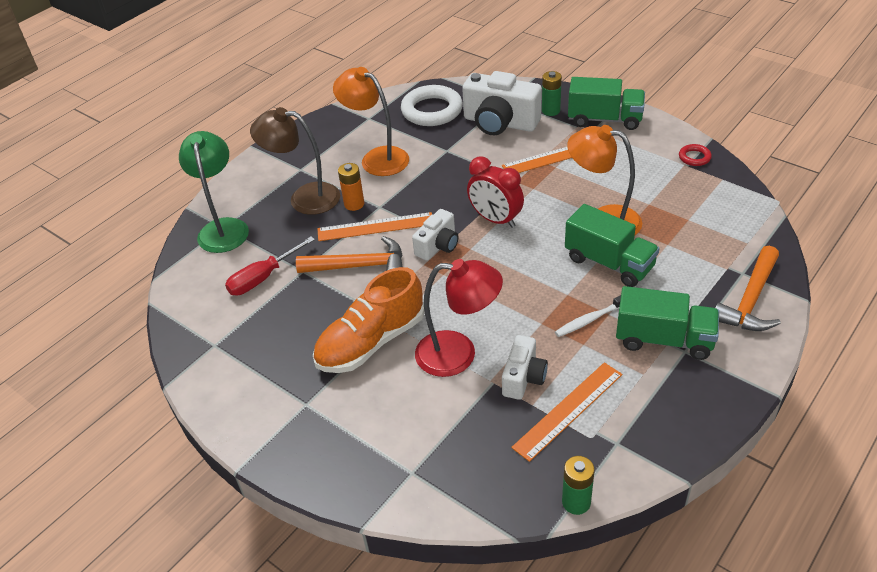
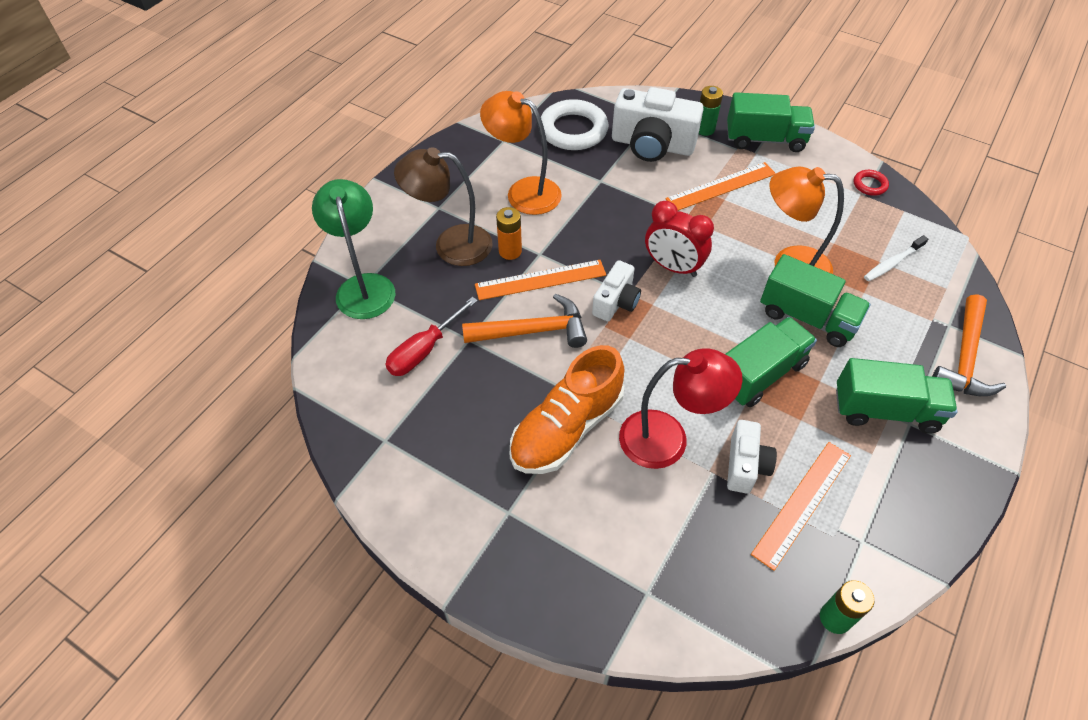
camera: 10 degrees left, 10 degrees up
white toothbrush [555,295,621,337] -> white toothbrush moved to [864,235,928,282]
none -> green truck [726,317,817,407]

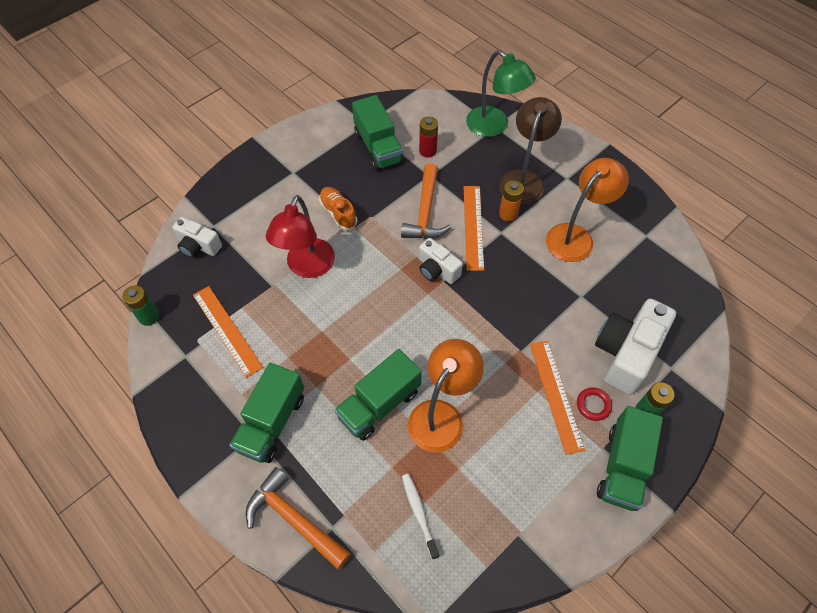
camera: 105 degrees right, 5 degrees up
green lamp [312,179,395,319] -> green lamp turned 45 degrees clockwise [466,50,536,137]
red screwdriver [385,297,478,376] -> red battery [419,117,438,157]
orange shoe [510,345,625,474] -> orange shoe [319,187,357,230], size x0.56
white ring [541,99,609,150] -> none
red clock [645,201,714,277] -> none
green truck [726,317,817,407] -> green truck moved to [352,95,404,171]
white camera [727,420,777,494] -> white camera moved to [173,217,222,258]
red ring [854,170,889,196] -> red ring moved to [577,387,612,421]

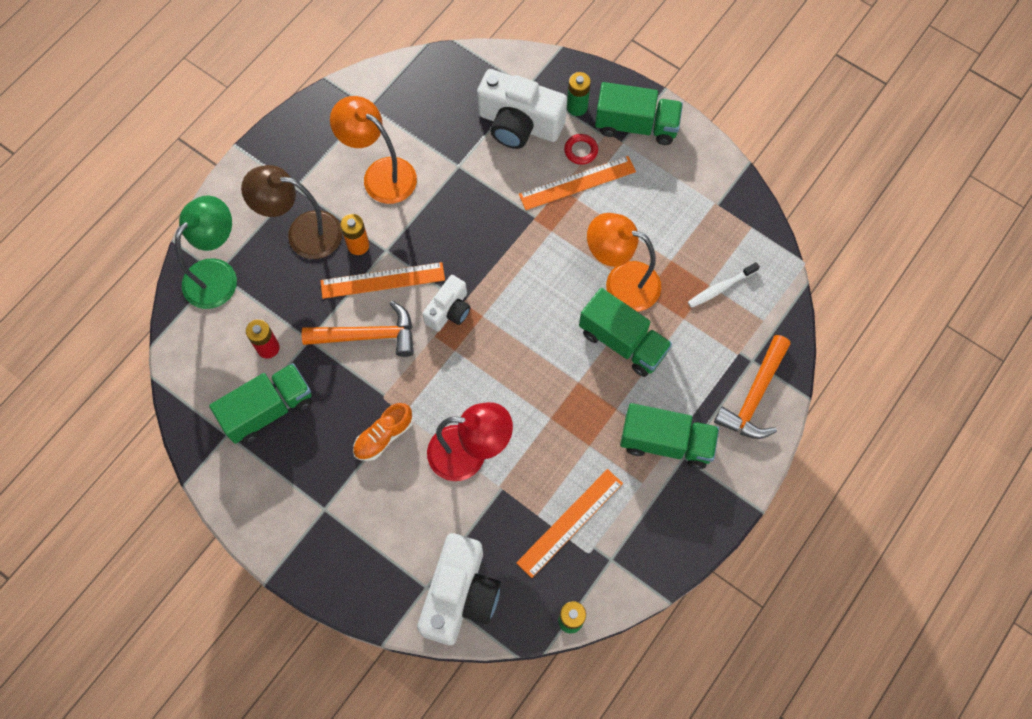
camera: 100 degrees left, 10 degrees up
white camera [173,217,222,258] -> white camera [417,533,501,645], size x1.75

